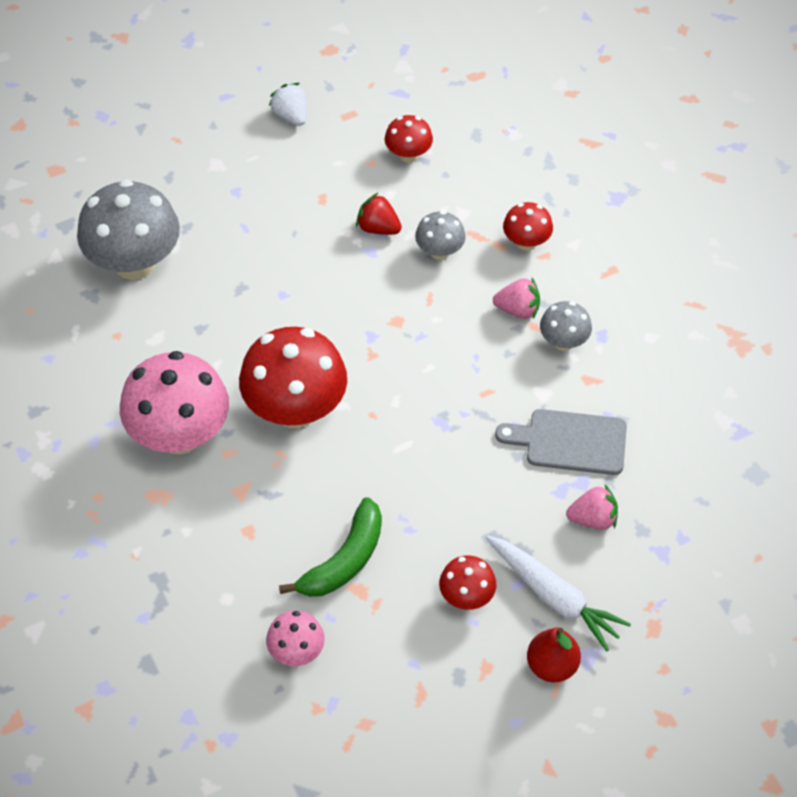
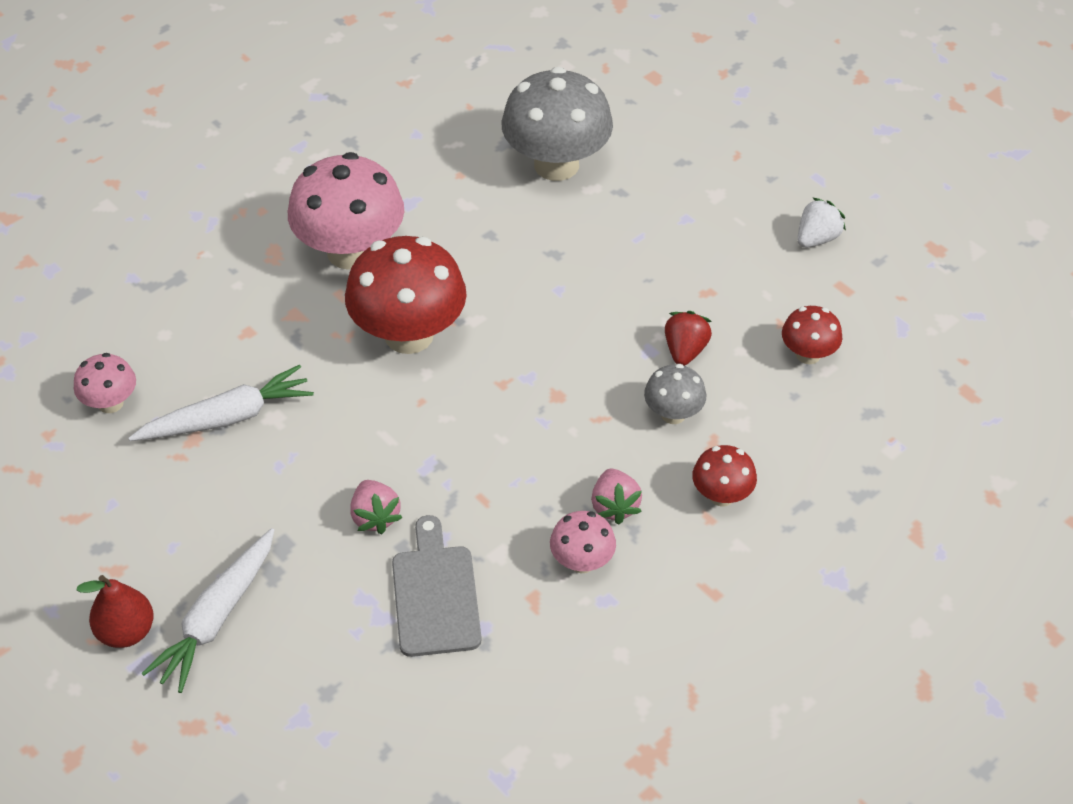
camera: 75 degrees right, 5 degrees down
green banana [279,497,382,597] -> white carrot [129,365,314,441]
red mushroom [439,556,496,610] -> none
grey mushroom [540,301,592,351] -> pink mushroom [550,511,616,573]
pink strawberry [566,484,618,530] -> pink strawberry moved to [350,480,403,534]

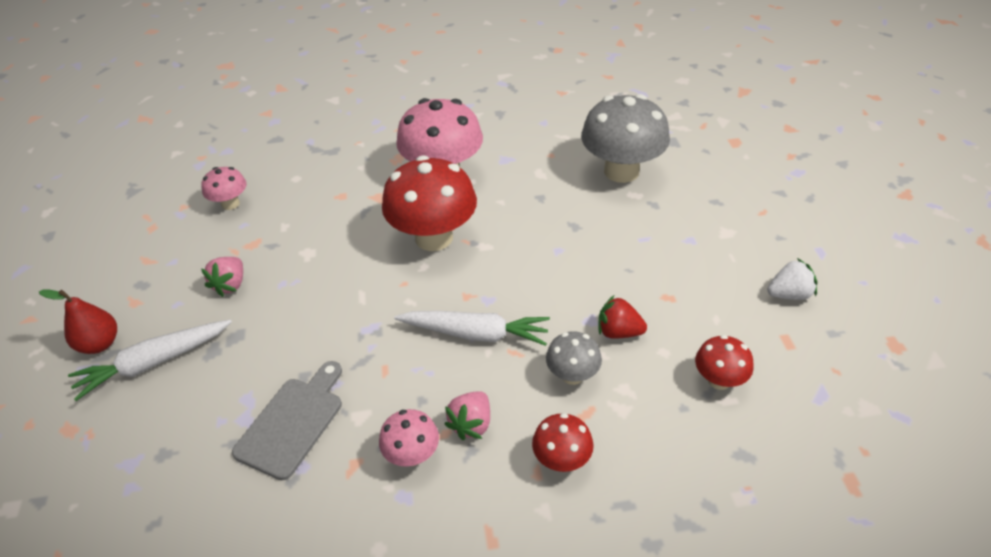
camera: 35 degrees right, 5 degrees down
white carrot [129,365,314,441] -> white carrot moved to [394,311,550,346]
pink strawberry [350,480,403,534] -> pink strawberry moved to [201,257,243,297]
red strawberry [665,311,712,366] -> red strawberry turned 120 degrees counterclockwise [599,295,647,339]

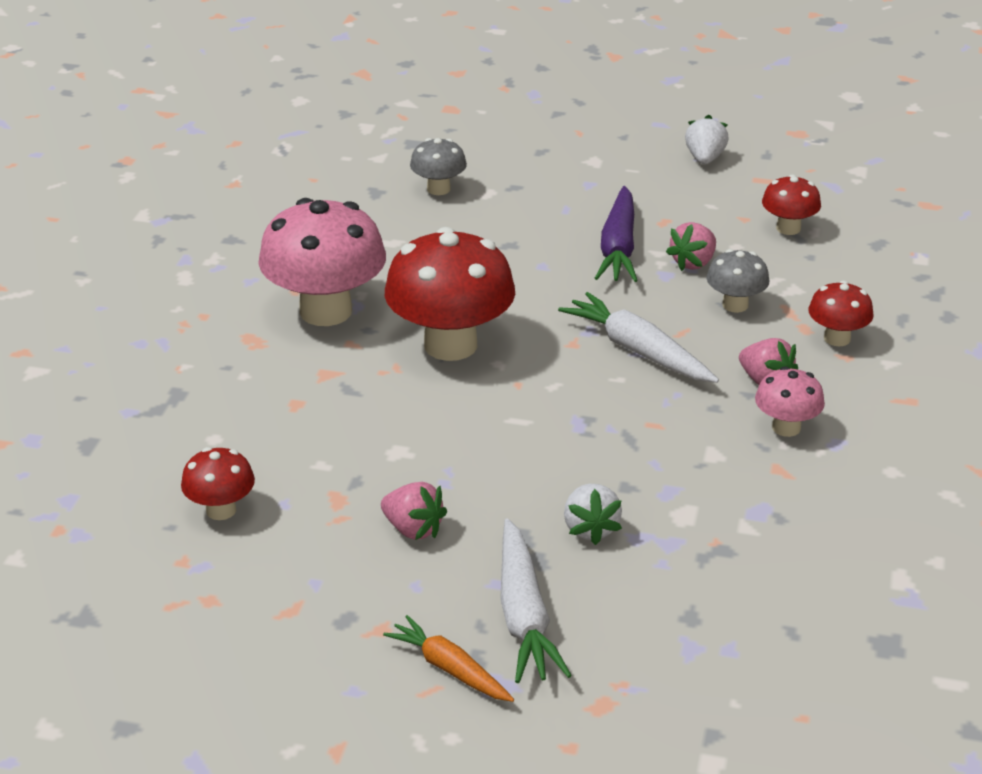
camera: 70 degrees left, 10 degrees down
red pear [39,290,117,354] -> orange carrot [383,615,514,702]
pink mushroom [201,167,246,210] -> red mushroom [181,447,255,520]
grey cutting board [232,361,342,480] -> none
white carrot [394,311,550,346] -> white carrot turned 75 degrees counterclockwise [558,292,719,383]
grey mushroom [581,94,670,183] -> grey mushroom [410,138,467,195], size x0.50
red strawberry [599,295,647,339] -> pink strawberry [666,222,716,271]
none -> white strawberry [564,484,622,545]
none -> purple carrot [595,186,638,282]

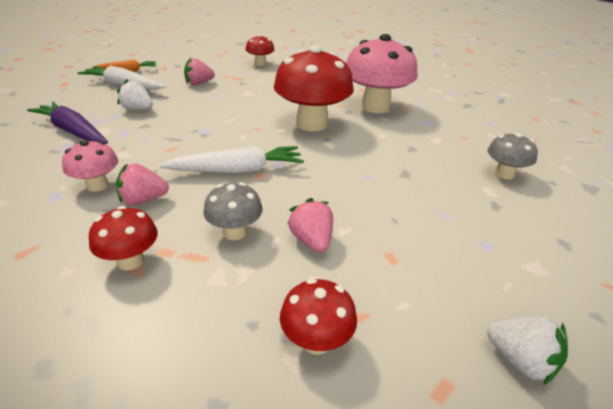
camera: 120 degrees right, 0 degrees up
purple carrot [595,186,638,282] -> purple carrot moved to [27,101,108,144]

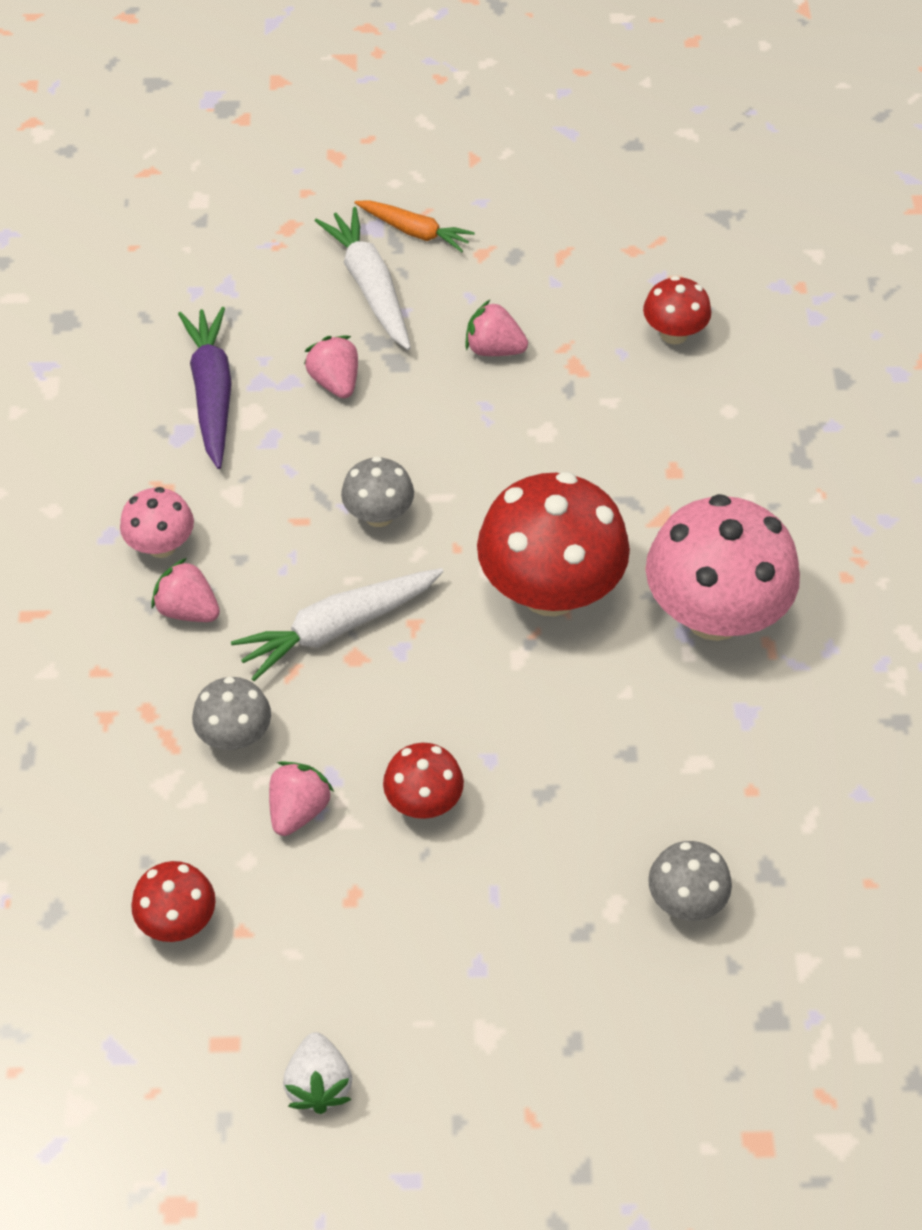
camera: 45 degrees right, 20 degrees up
red mushroom [89,206,158,270] -> red mushroom moved to [383,743,464,819]
white strawberry [117,79,153,110] -> pink strawberry [304,336,358,398]
white carrot [159,146,304,173] -> white carrot turned 120 degrees clockwise [231,568,444,681]
none -> grey mushroom [341,456,414,527]

